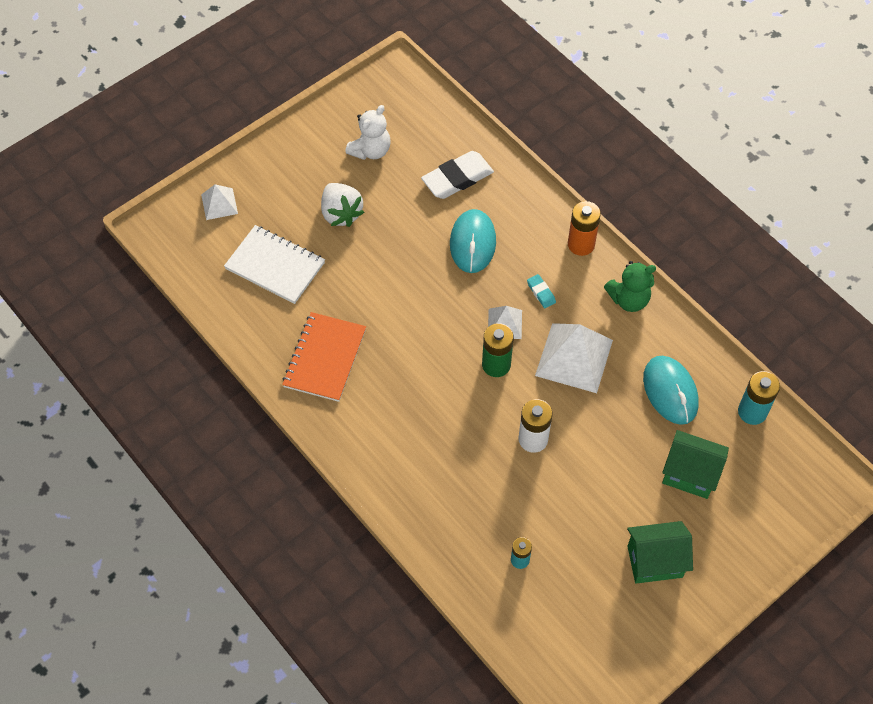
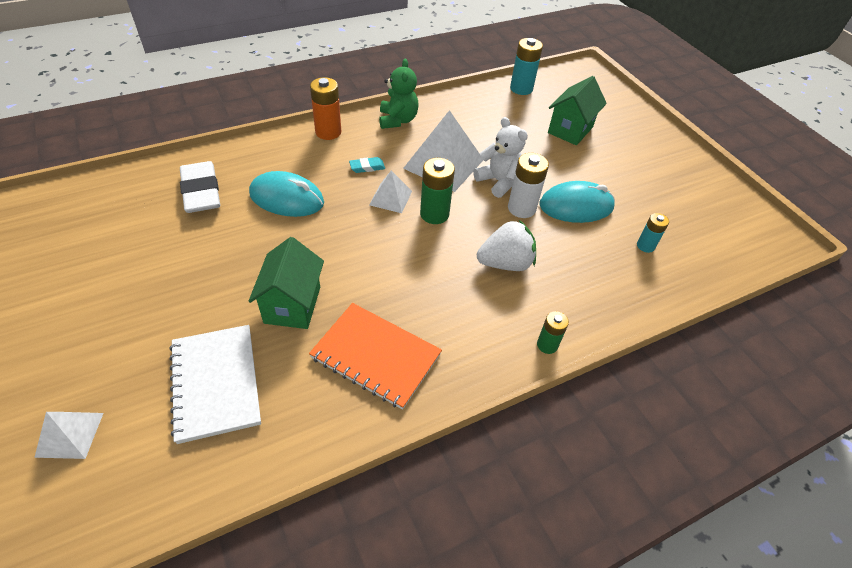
camera: 80 degrees left, 10 degrees down
white notebook [224,225,325,304] -> white notebook turned 60 degrees counterclockwise [169,325,261,444]
white strawberry [321,183,364,227] -> white strawberry moved to [477,220,536,271]
white teddy bear [345,105,391,160] -> white teddy bear moved to [473,117,528,198]
green house [627,521,693,584] -> green house moved to [248,237,324,329]
turquoise mouse [643,356,699,425] -> turquoise mouse moved to [540,181,615,223]
none -> green battery [537,311,569,354]

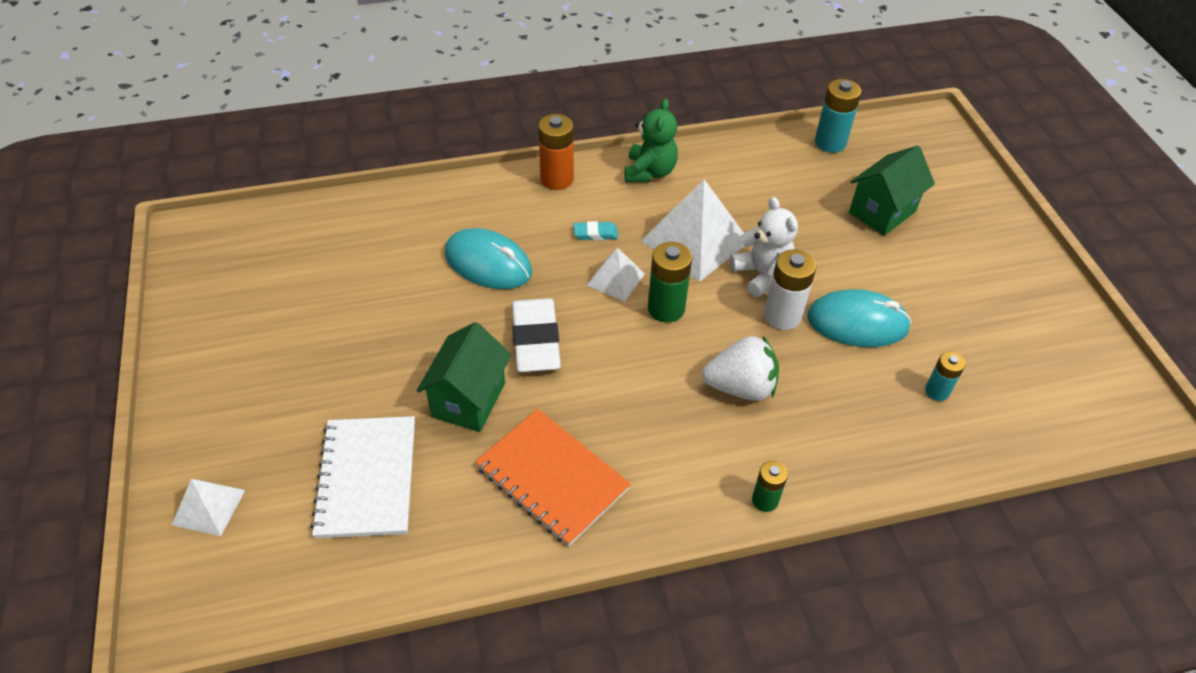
camera: 15 degrees right, 0 degrees up
white eraser [180,161,220,213] -> white eraser moved to [512,298,561,372]

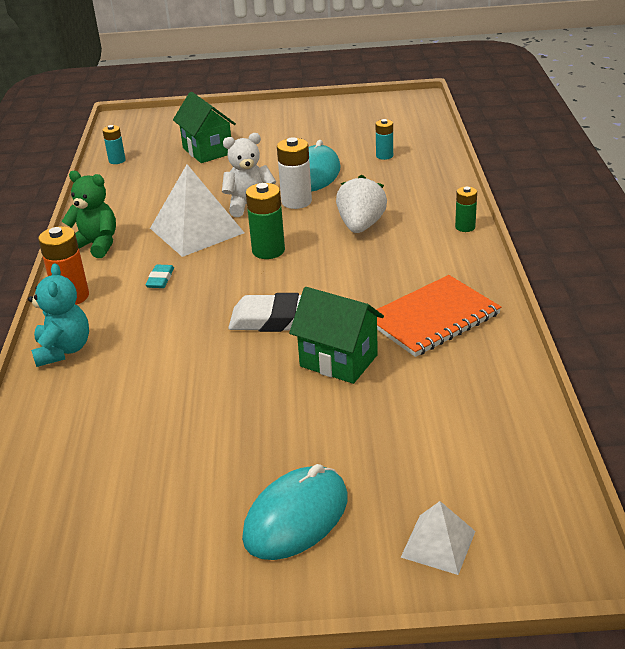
camera: 75 degrees left, 15 degrees down
white notebook [310,416,415,539] -> none
turquoise mouse [445,228,532,289] -> turquoise mouse moved to [242,464,347,560]
white pyramid [587,247,645,302] -> none
turquoise battery [815,79,862,153] -> turquoise battery [102,125,126,164], size x0.61
none -> turquoise teddy bear [28,263,89,367]

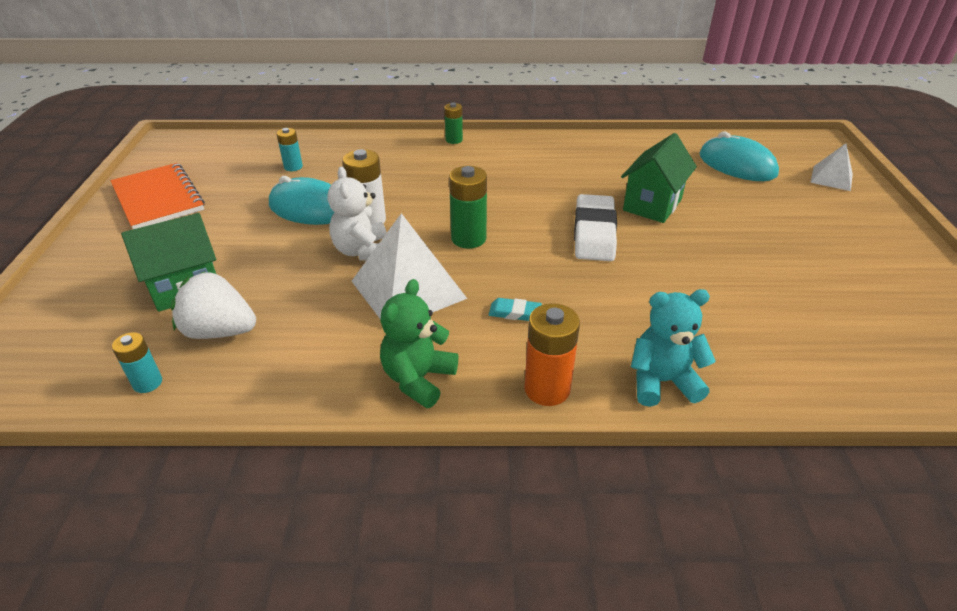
camera: 90 degrees left, 5 degrees up
turquoise mouse [242,464,347,560] -> turquoise mouse moved to [700,131,779,181]
white strawberry [336,175,387,233] -> white strawberry moved to [171,271,256,339]
orange notebook [376,275,501,357] -> orange notebook moved to [110,163,205,229]

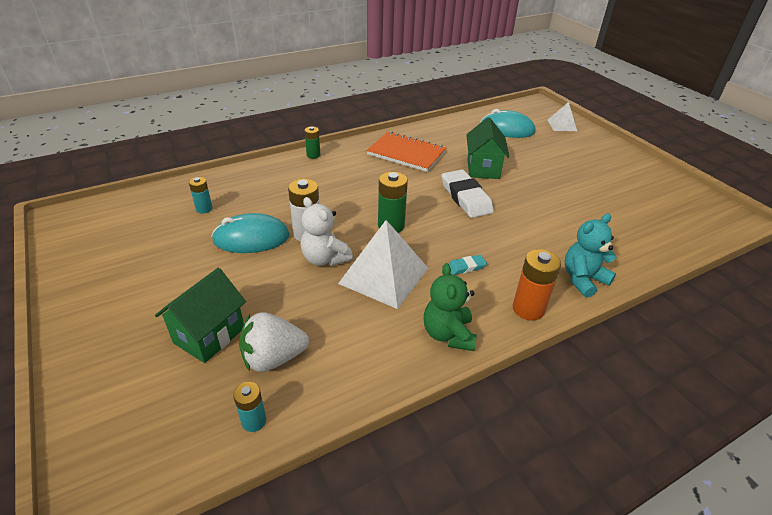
camera: 30 degrees left, 0 degrees up
orange notebook [110,163,205,229] -> orange notebook moved to [366,132,446,172]

